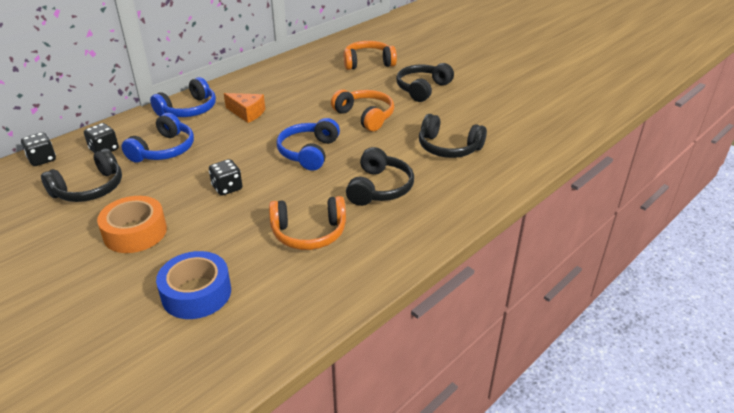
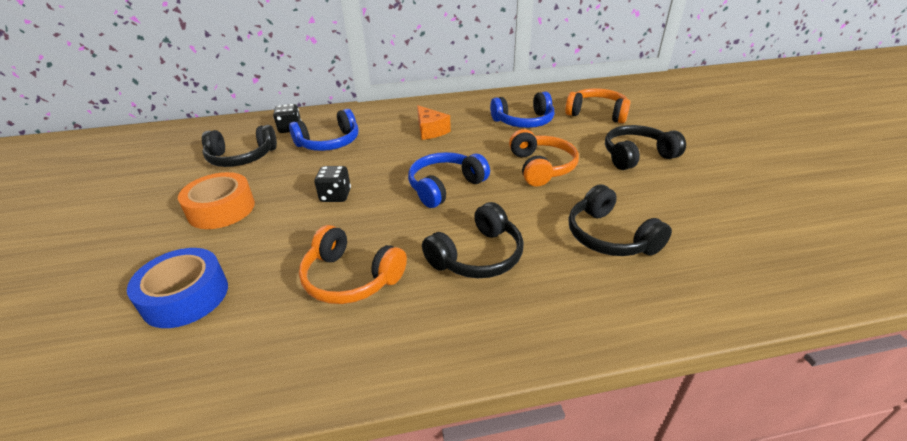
camera: 35 degrees right, 0 degrees up
black dice [21,132,56,166] -> none
blue headphones [150,77,216,117] -> blue headphones moved to [490,92,554,128]

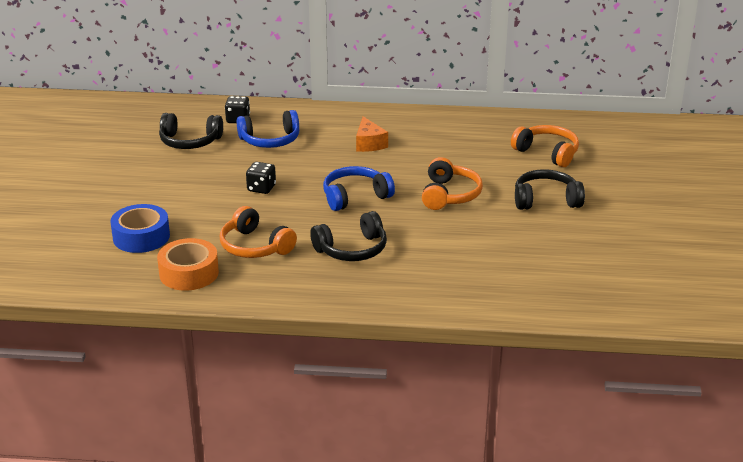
camera: 15 degrees right, 5 degrees down
orange tape [178,172,255,229] -> orange tape moved to [157,238,219,291]
blue headphones [490,92,554,128] -> none
black headphones [568,184,672,256] -> none

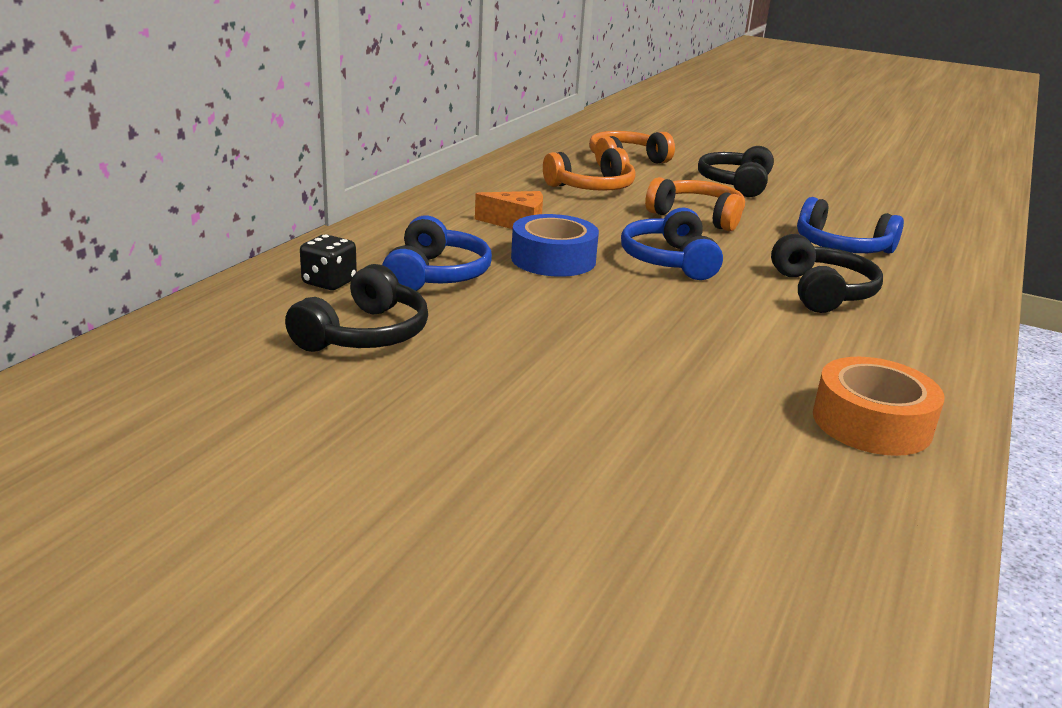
camera: 70 degrees left, 5 degrees down
blue tape [110,204,170,253] -> blue tape moved to [511,214,599,277]
orange headphones [220,206,297,258] -> orange headphones moved to [543,148,636,191]
black dice [246,162,276,194] -> none
none -> blue headphones [797,197,904,254]

